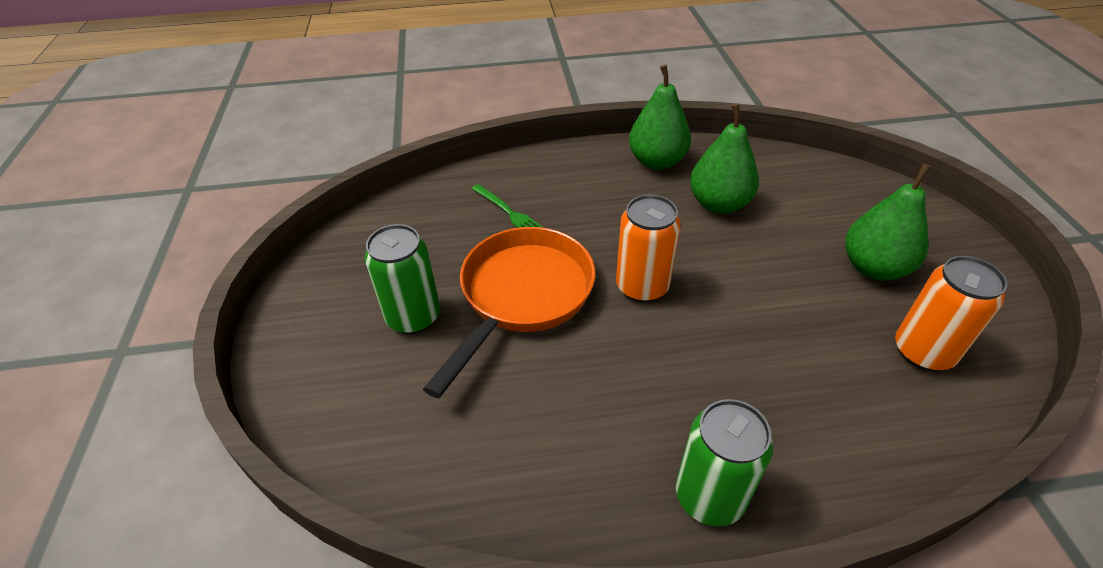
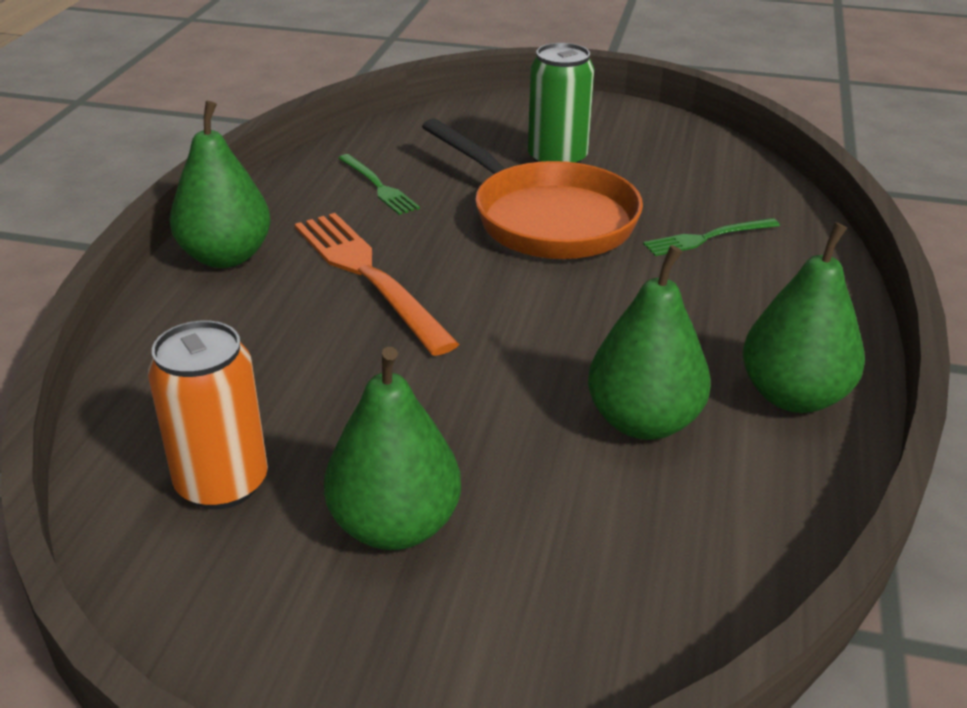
camera: 110 degrees right, 10 degrees down
orange can [616,194,681,302] -> none
green can [676,399,773,527] -> green pear [170,101,271,268]
none -> orange fork [295,213,459,356]
none -> green fork [338,154,420,215]

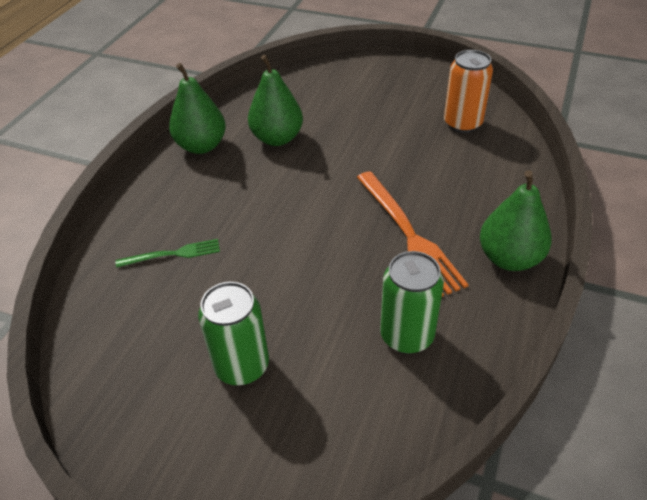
camera: 170 degrees left, 10 degrees up
green pear [324,347,461,550] -> none
green fork [338,154,420,215] -> green can [380,251,444,354]
orange pan [422,118,643,259] -> none

